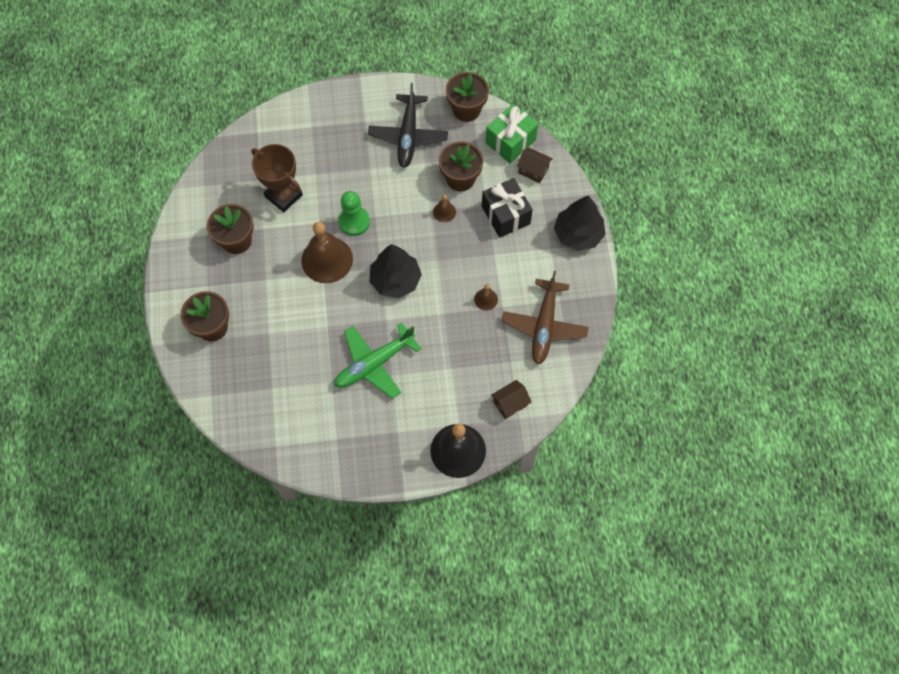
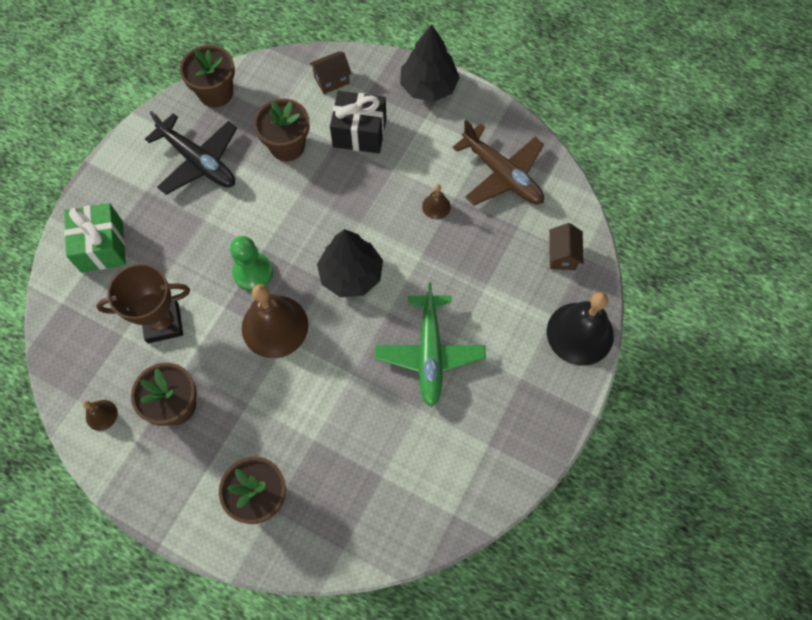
camera: 55 degrees left, 0 degrees up
brown bell [433,194,456,222] -> brown bell moved to [83,400,118,431]
green gift [486,104,538,163] -> green gift moved to [64,203,126,273]

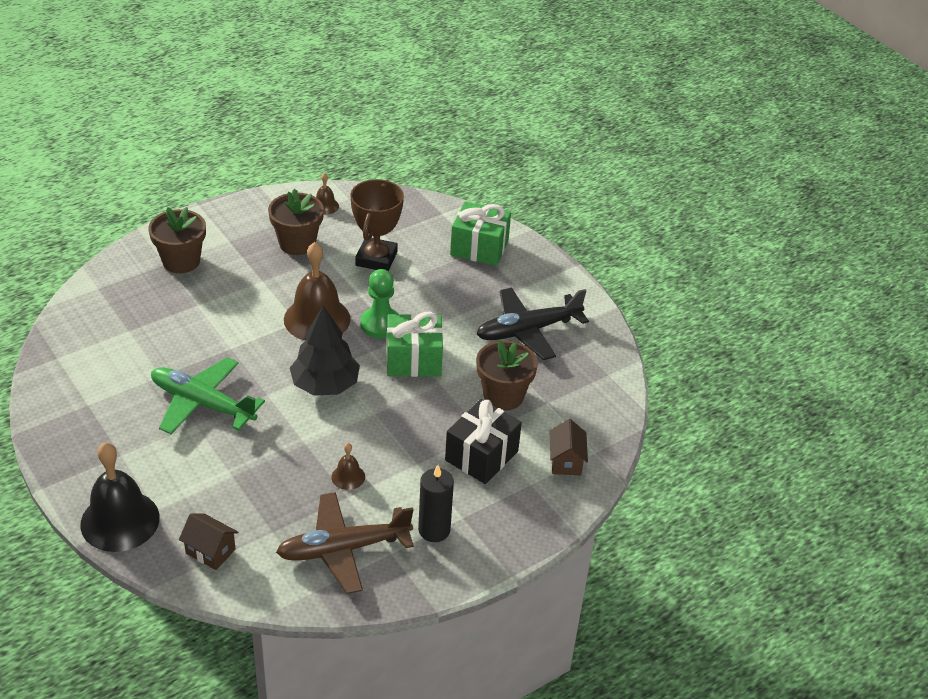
camera: 115 degrees right, 25 degrees down
brown flower pot [180,45,235,108] -> none
black tree [400,24,460,102] -> none
none -> green gift [386,312,443,377]
none -> black candle [418,465,454,542]

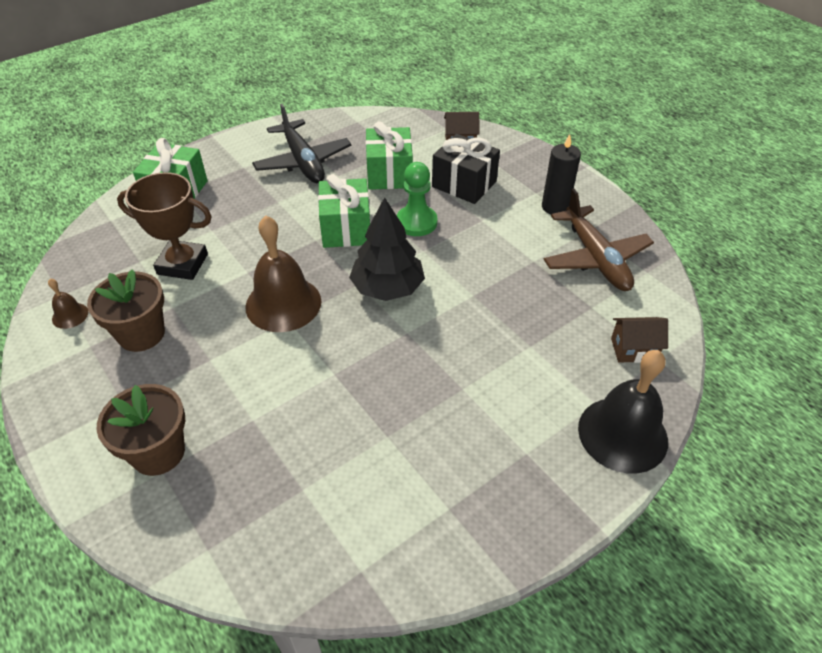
camera: 90 degrees left, 5 degrees up
green plane [151,357,265,434] -> none
brown house [179,513,239,570] -> brown house turned 60 degrees clockwise [611,317,668,363]
brown bell [331,443,365,490] -> none
green pawn [360,269,399,339] -> green pawn moved to [397,162,437,236]
brown flower pot [476,340,538,411] -> green gift [366,121,413,190]

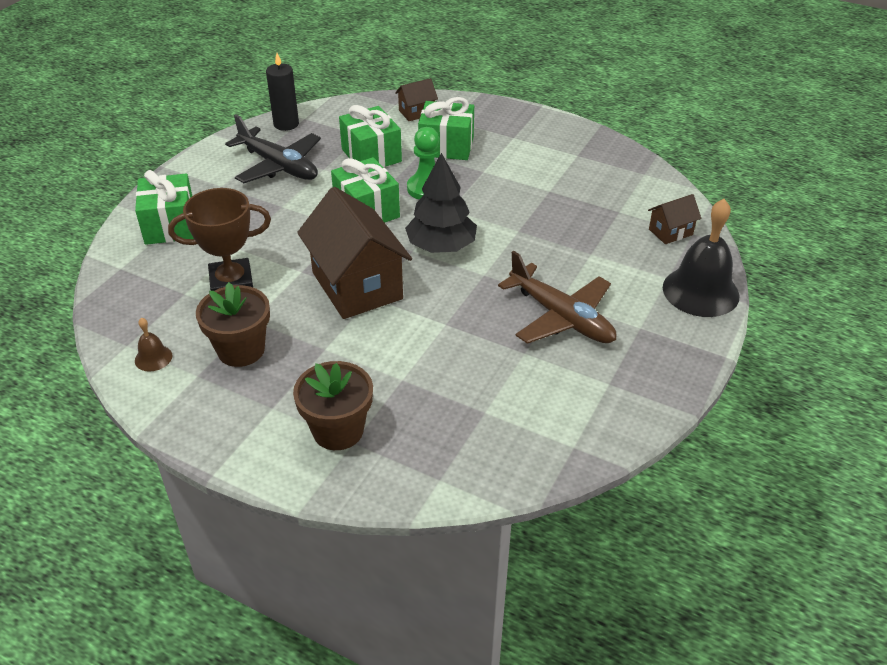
camera: 25 degrees left, 5 degrees down
brown bell [245,216,321,332] -> brown house [297,187,412,319]
black gift [432,134,500,204] -> green gift [418,97,474,160]
black candle [542,134,581,214] -> black candle moved to [266,53,299,131]
brown plane [544,189,654,291] -> brown plane moved to [498,251,617,344]

